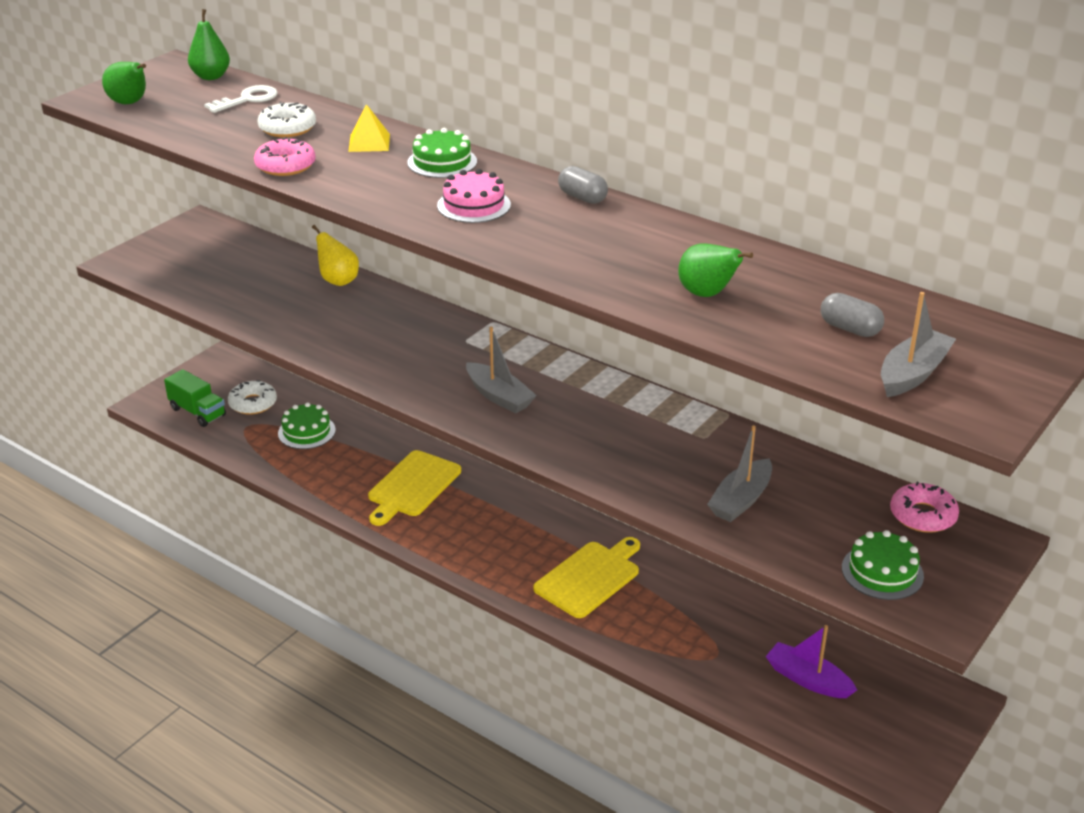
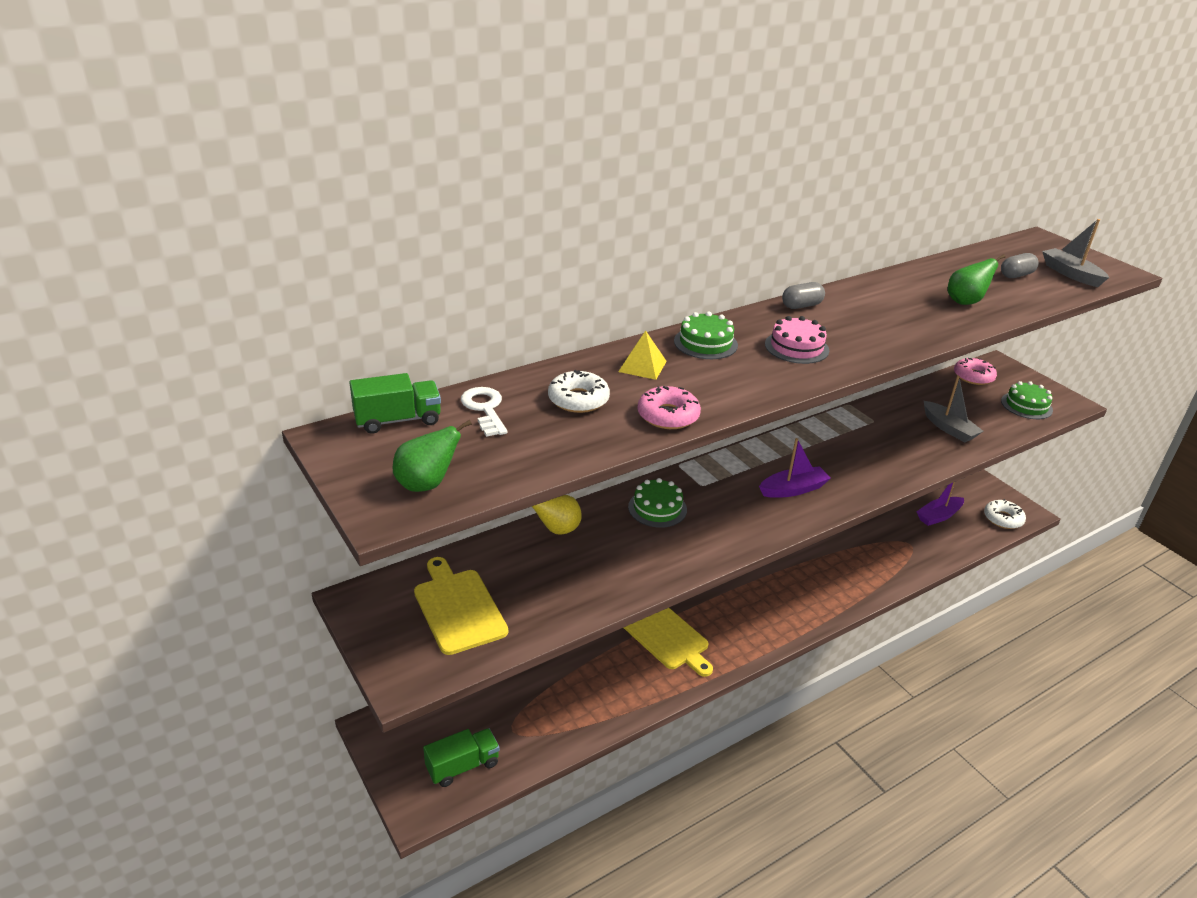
camera: 70 degrees left, 0 degrees up
green pear [188,9,230,80] -> green truck [349,373,441,434]
white donut [228,380,277,415] -> white donut moved to [984,499,1026,529]
green cake [278,402,336,449] -> green cake moved to [628,478,687,528]
grey boat [466,327,537,414] -> purple boat [759,438,831,498]
yellow cutting board [533,537,640,618] -> yellow cutting board moved to [414,557,508,655]

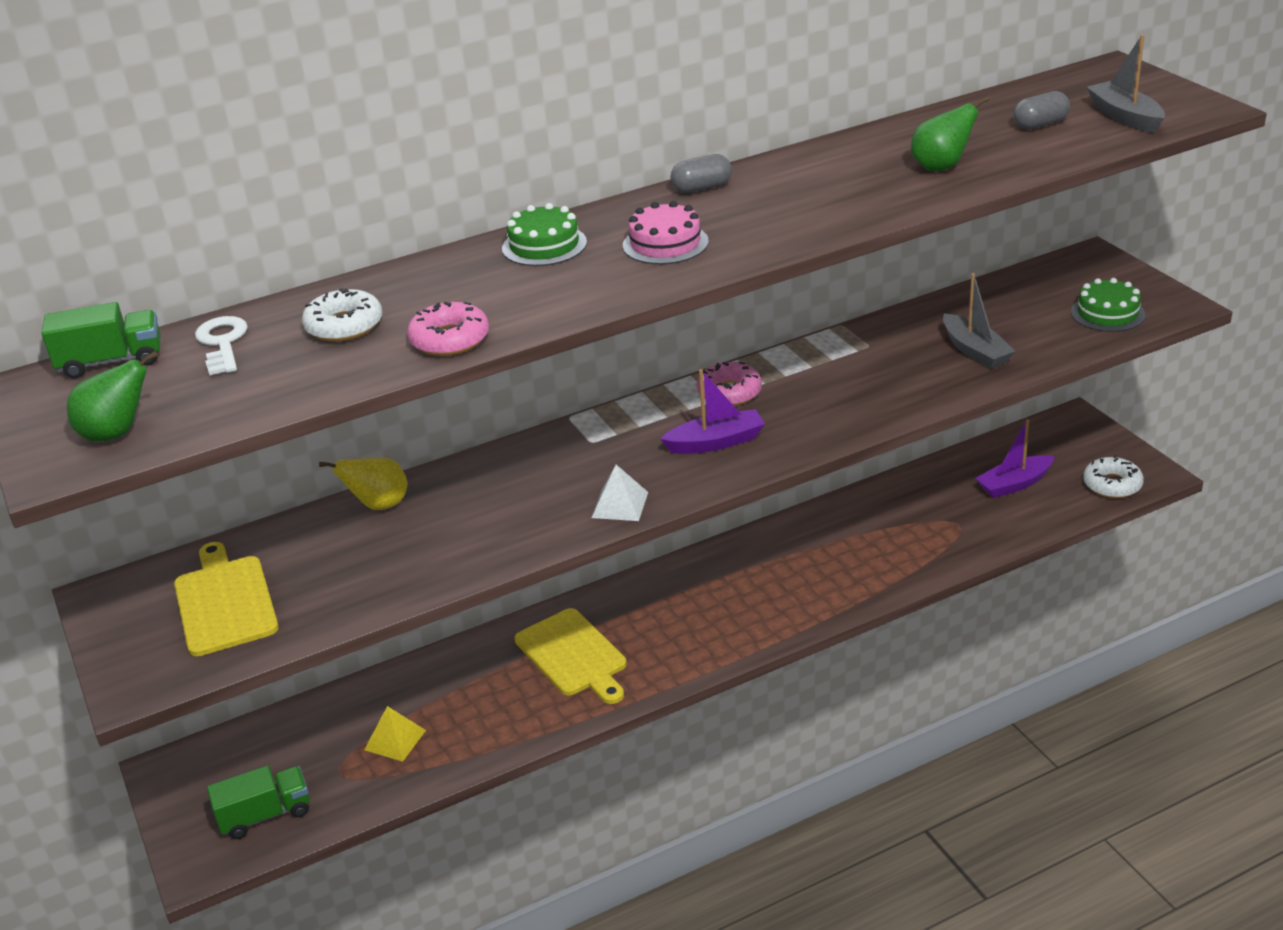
camera: 10 degrees right, 0 degrees up
yellow pyramid [618,331,667,380] -> yellow pyramid moved to [364,706,426,762]
green cake [628,478,687,528] -> none
pink donut [954,358,997,385] -> pink donut moved to [697,362,762,406]
none -> white pyramid [592,465,648,521]

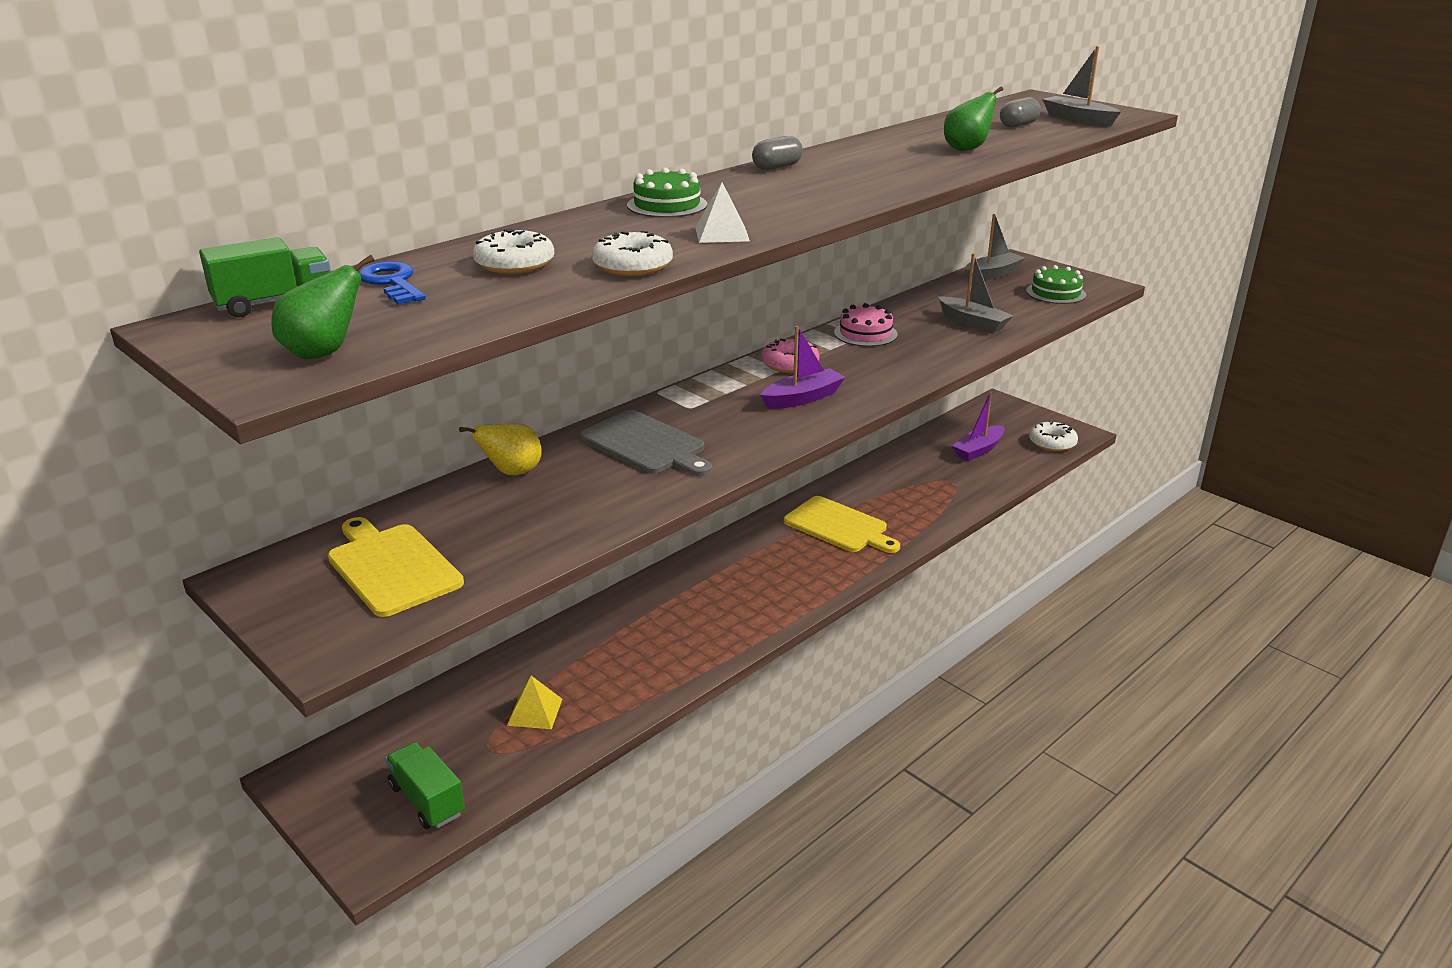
camera: 20 degrees left, 5 degrees down
white key [195,316,248,376] -> blue key [358,261,426,304]
green truck [207,765,310,839] -> green truck turned 90 degrees counterclockwise [385,742,465,829]
pink donut [407,302,489,356] -> white donut [592,231,673,276]
yellow cutting board [515,608,627,704] -> yellow cutting board moved to [784,496,900,553]
white pyramid [592,465,648,521] -> white pyramid moved to [695,183,750,243]
pink cake [623,201,709,264] -> pink cake moved to [834,303,898,347]
none -> grey cutting board [579,410,712,476]
none -> grey boat [965,214,1025,281]

